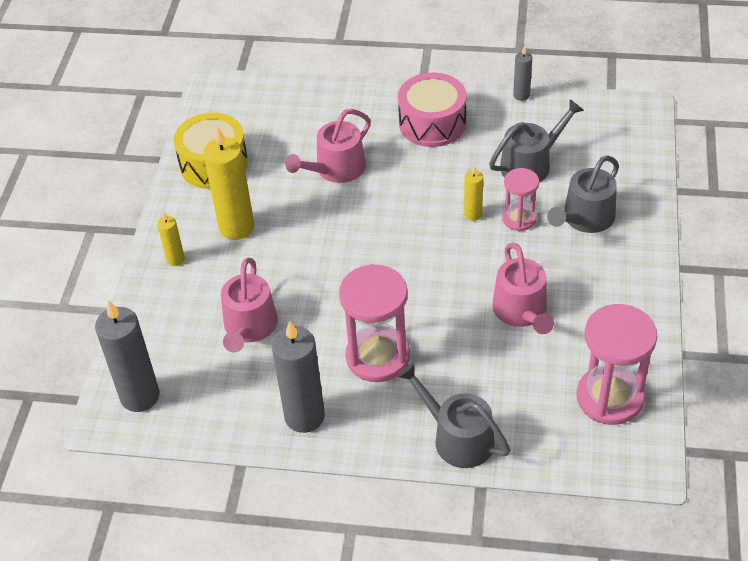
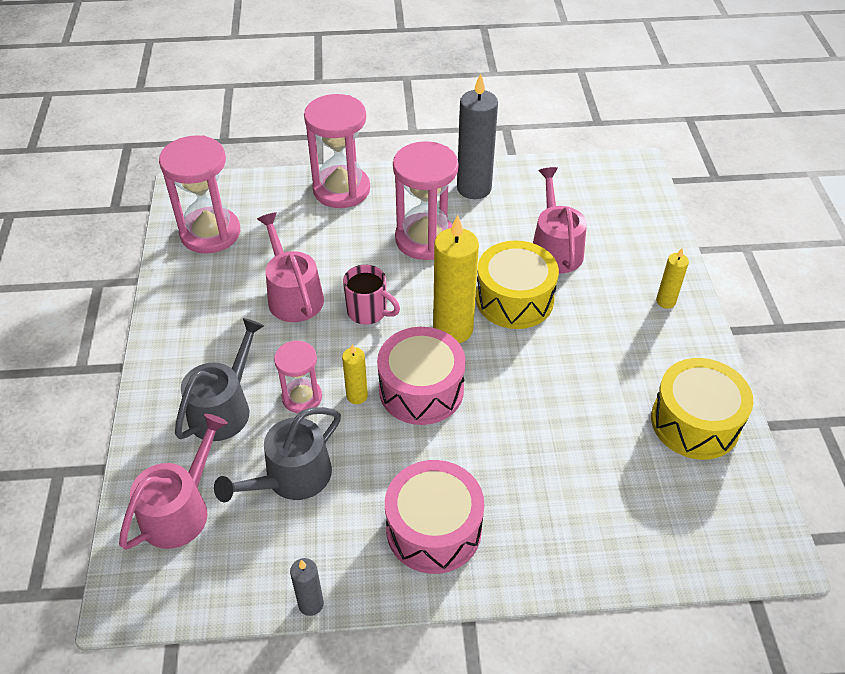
camera: 165 degrees right, 0 degrees up
grey candle [95,301,160,412] -> none
yellow candle [203,127,254,240] -> yellow candle moved to [433,215,479,343]
pink watering can [285,109,371,183] -> pink watering can moved to [119,414,228,550]
grey watering can [397,363,510,468] -> pink hourglass [304,94,370,208]
none -> pink mug [343,265,400,325]
none -> pink drum [377,327,466,425]
none -> yellow drum [476,240,559,329]

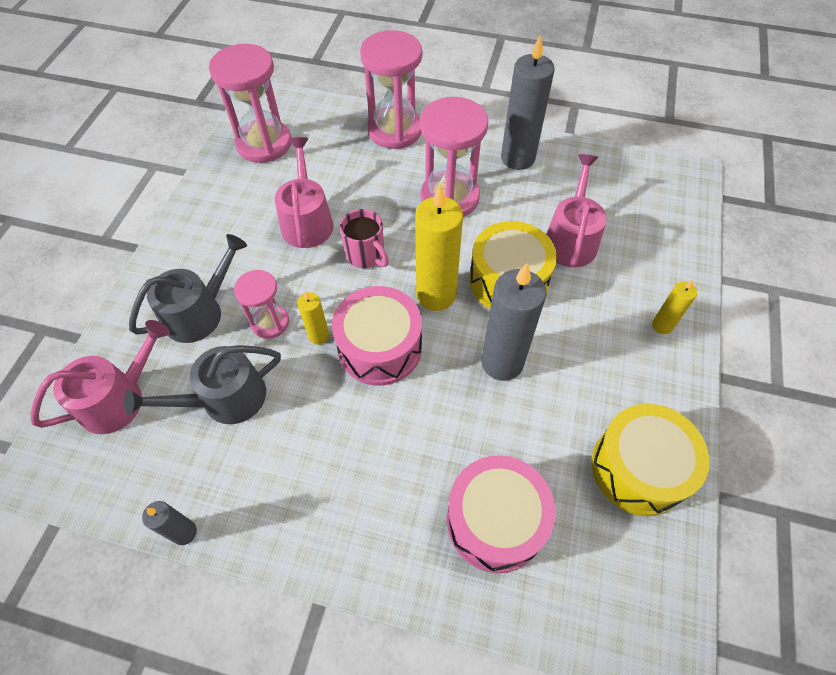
camera: 20 degrees right, 10 degrees up
pink drum [385,460,484,574] -> pink drum moved to [447,455,556,573]
none -> grey candle [481,263,547,381]

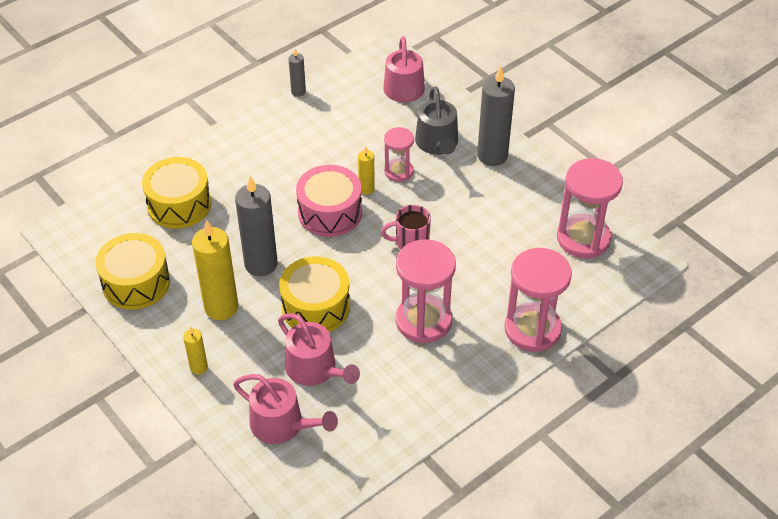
camera: 125 degrees right, 10 degrees down
grey watering can [124,345,281,424] -> none
pink watering can [275,137,334,248] -> pink watering can moved to [233,374,338,444]
yellow candle [415,185,463,311] -> yellow candle moved to [192,220,238,320]
pink drum [447,455,556,573] -> yellow drum [142,157,211,229]
grey candle [501,34,555,170] -> grey candle moved to [477,66,515,166]

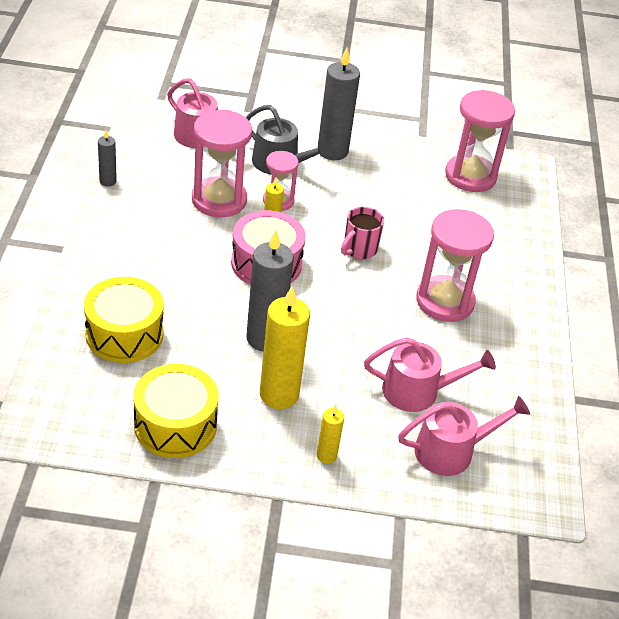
camera: 50 degrees left, 5 degrees down
yellow drum [279,256,350,332] -> none
pink hourglass [504,248,572,352] -> pink hourglass moved to [192,110,252,217]

